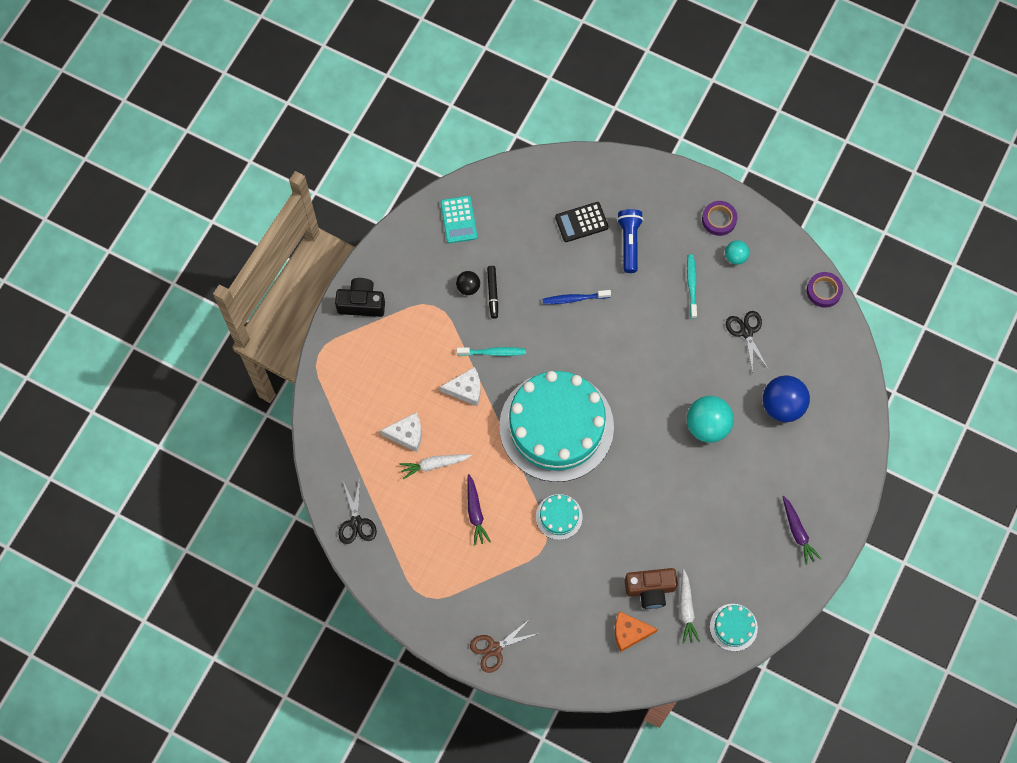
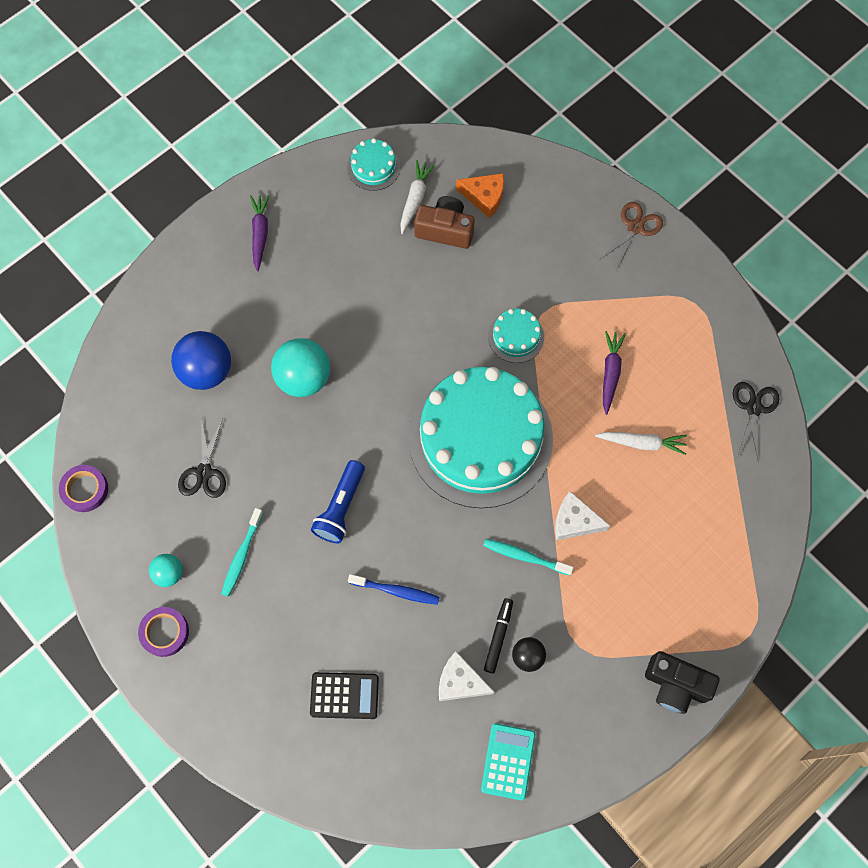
camera: 160 degrees left, 0 degrees up
white cheese [380,412,422,452] -> white cheese moved to [439,651,494,701]
brown scissors [470,618,539,673] -> brown scissors turned 45 degrees counterclockwise [598,202,663,270]
blue flashlight [617,209,643,273] -> blue flashlight moved to [311,460,365,543]

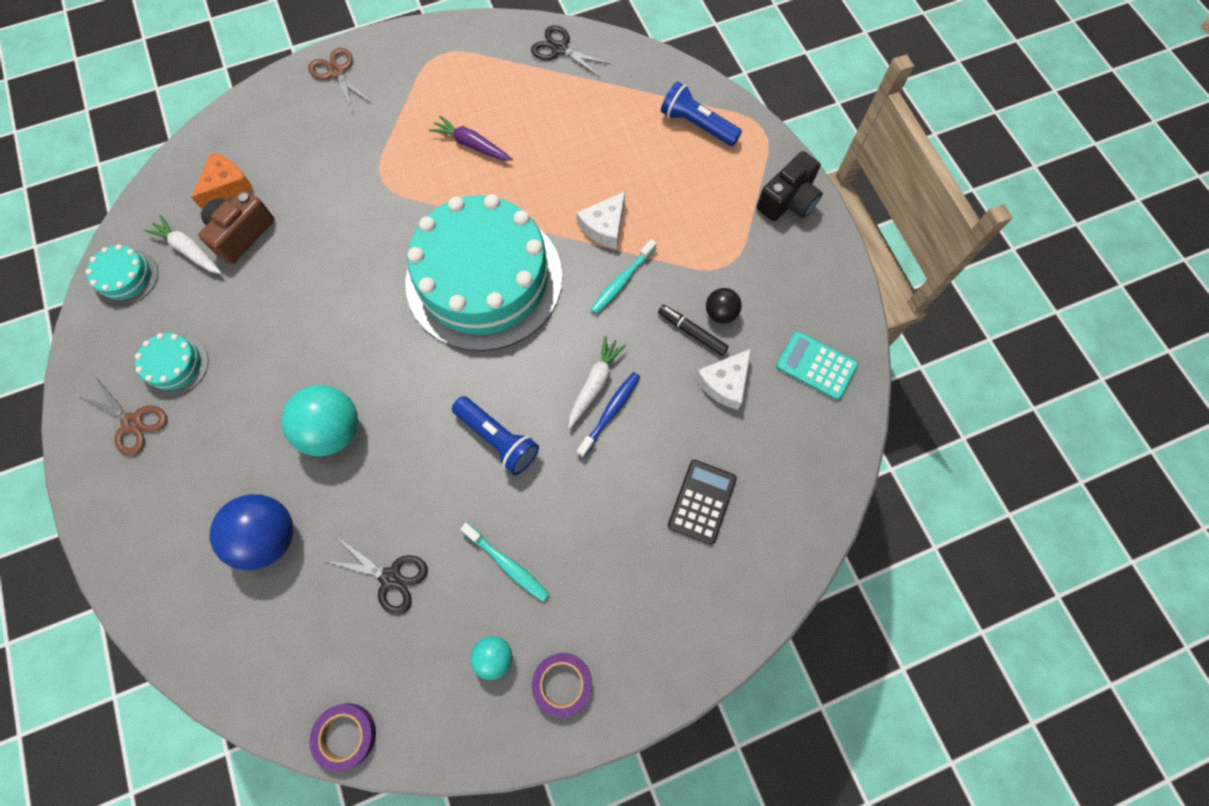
camera: 70 degrees left, 0 degrees up
purple carrot [250,195,270,271] -> brown scissors [78,377,167,456]
turquoise cake [488,309,544,363] -> turquoise cake moved to [135,333,209,397]
white carrot [595,432,687,455] -> white carrot moved to [568,336,626,429]
none -> blue flashlight [661,82,742,146]

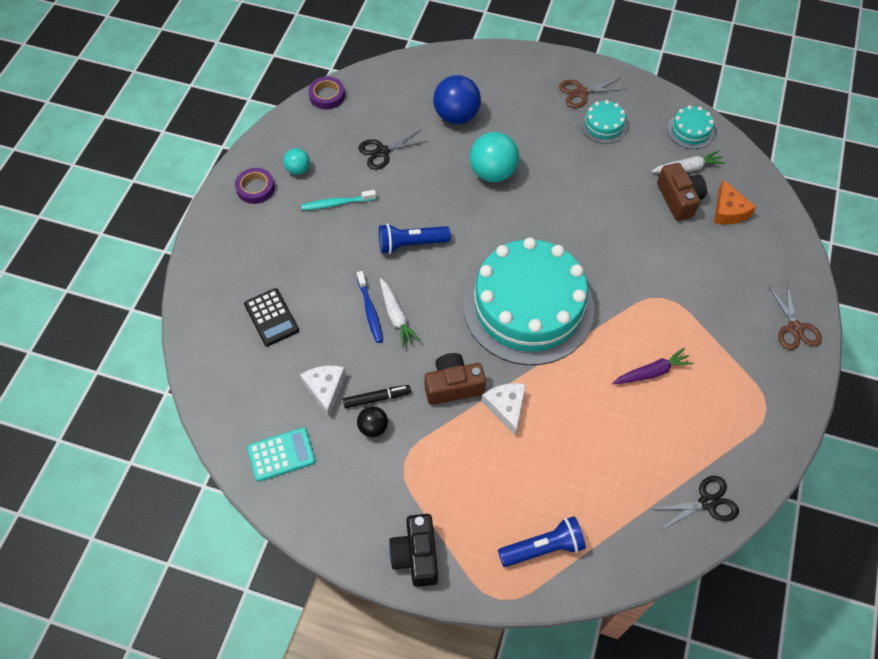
camera: 130 degrees right, 10 degrees down
brown scissors [308,48,372,112] -> brown scissors turned 75 degrees clockwise [768,283,822,350]
turquoise toothbrush [590,239,657,314] -> brown camera [424,353,486,405]

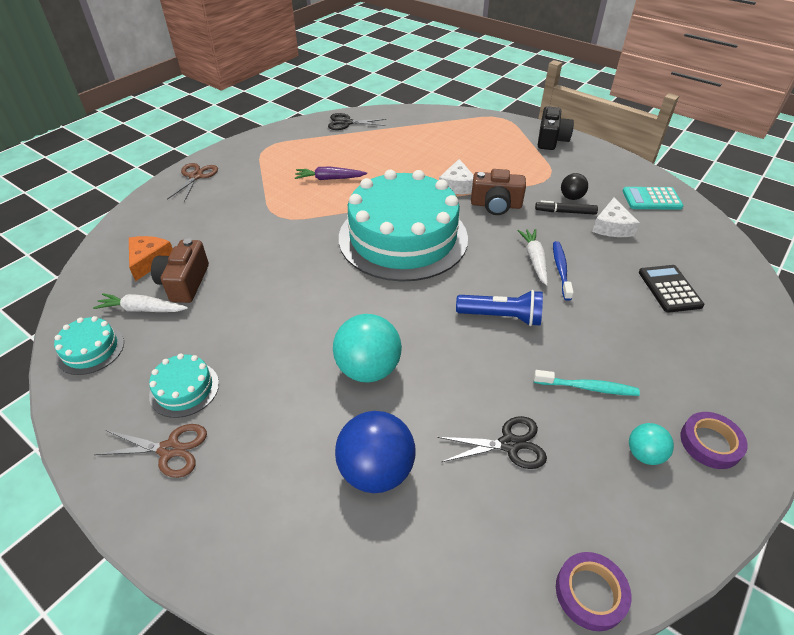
camera: 160 degrees left, 15 degrees down
blue flashlight [498,516,586,567] -> none

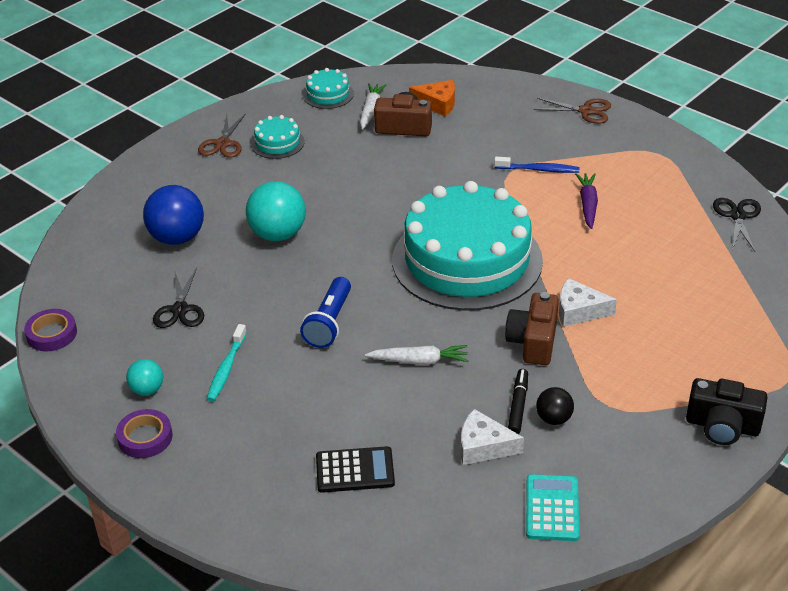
camera: 95 degrees right, 5 degrees down
blue toothbrush [553,241,574,301] -> blue toothbrush moved to [494,157,580,173]

